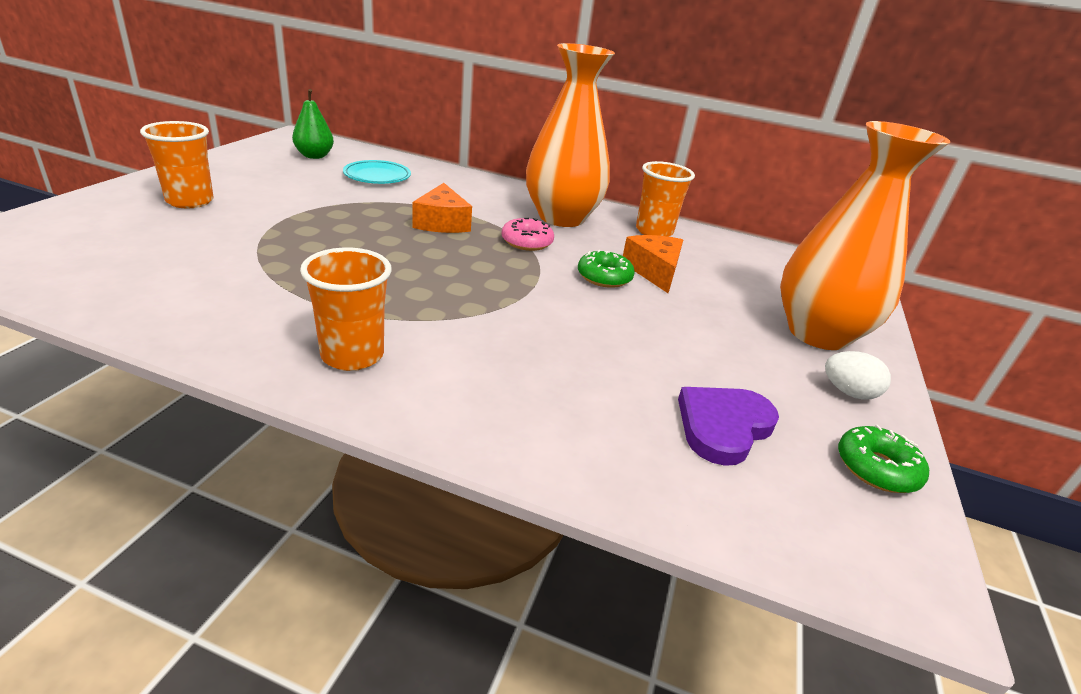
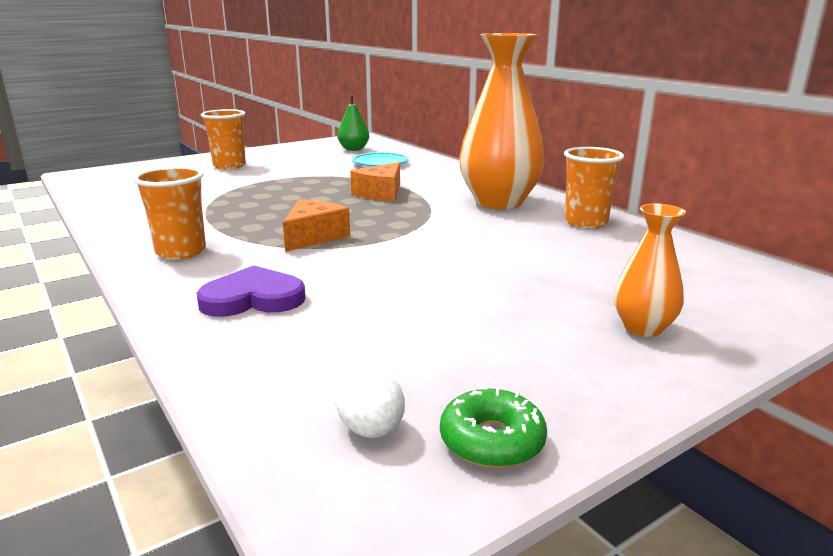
camera: 40 degrees right, 10 degrees down
pink donut [502,218,554,251] -> none
green donut [578,250,635,288] -> none
orange cheese [623,235,683,293] -> orange cheese moved to [283,199,350,252]
purple heart [678,387,779,466] -> purple heart moved to [197,266,306,317]
orange vase [780,121,950,350] -> orange vase [614,203,686,337], size x0.48
white egg [825,351,891,400] -> white egg moved to [334,363,405,438]

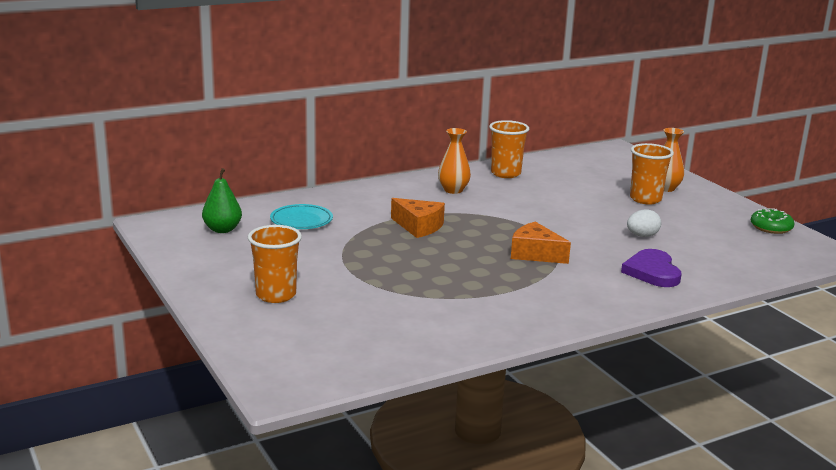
camera: 85 degrees left, 0 degrees up
orange cup [133,166,206,260] -> orange cup moved to [630,143,674,204]
white egg [334,363,405,438] -> white egg moved to [627,210,661,237]
orange vase [459,33,545,209] -> orange vase [438,128,471,194], size x0.48

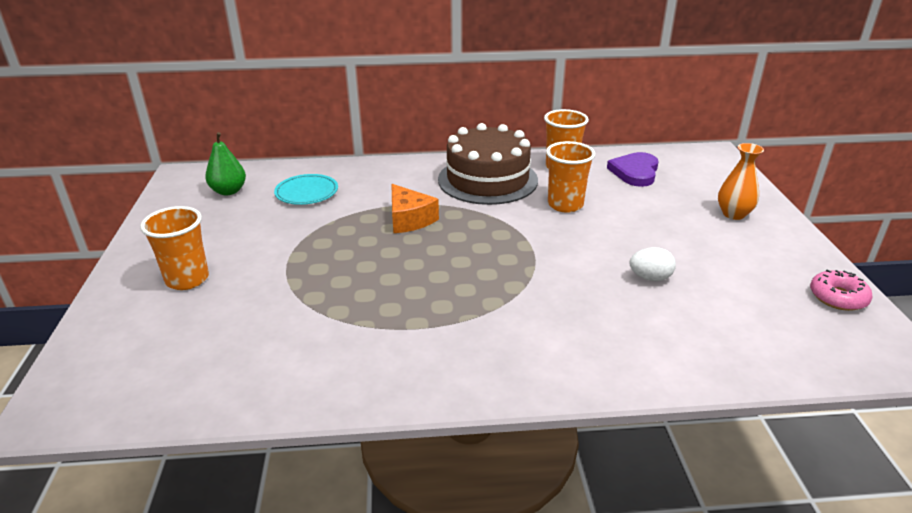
camera: 25 degrees right, 10 degrees up
orange vase [438,128,471,194] -> brown cake [438,123,538,205]
orange cheese [511,222,571,264] -> none
purple heart [621,249,682,287] -> purple heart moved to [607,152,659,187]
orange cup [630,143,674,204] -> orange cup moved to [546,141,595,213]
green donut [751,208,795,234] -> pink donut [810,270,873,311]

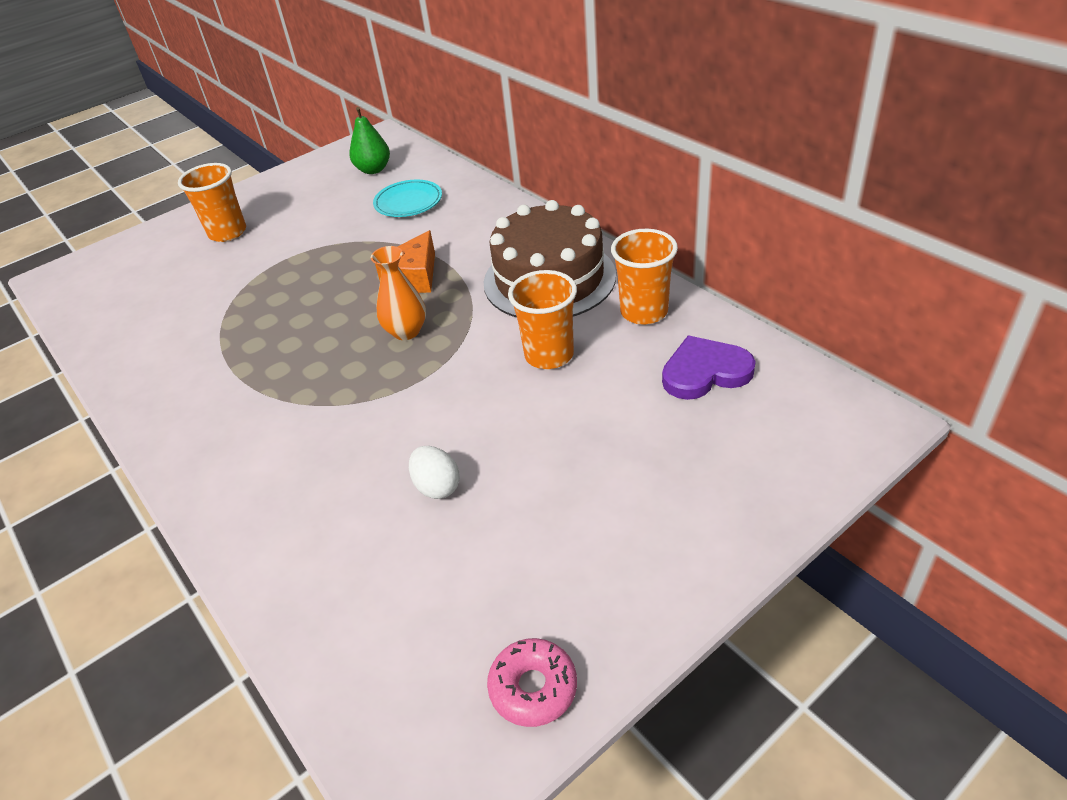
camera: 60 degrees right, 10 degrees up
orange vase [718,143,764,220] -> orange vase moved to [371,246,426,340]

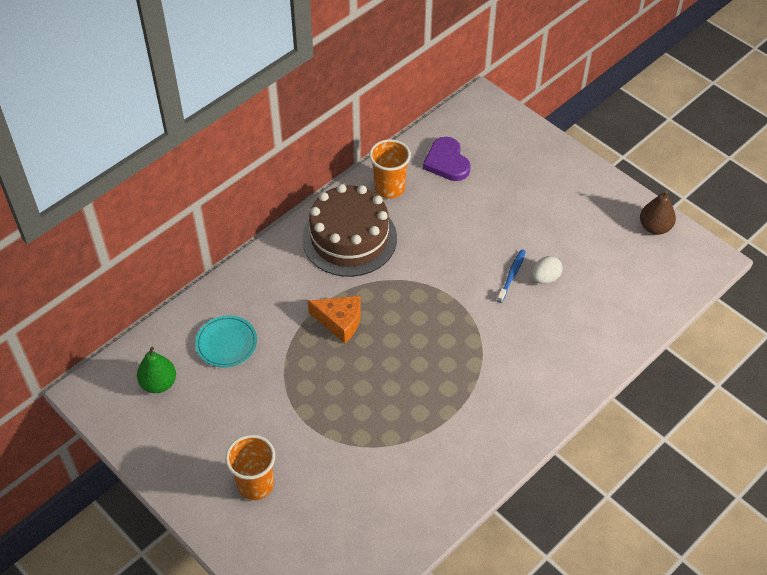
camera: 100 degrees left, 10 degrees up
orange vase [371,246,426,340] -> none
pink donut [487,638,577,727] -> brown pear [640,190,676,235]
orange cup [508,270,577,369] -> none
none -> blue toothbrush [497,249,526,303]

